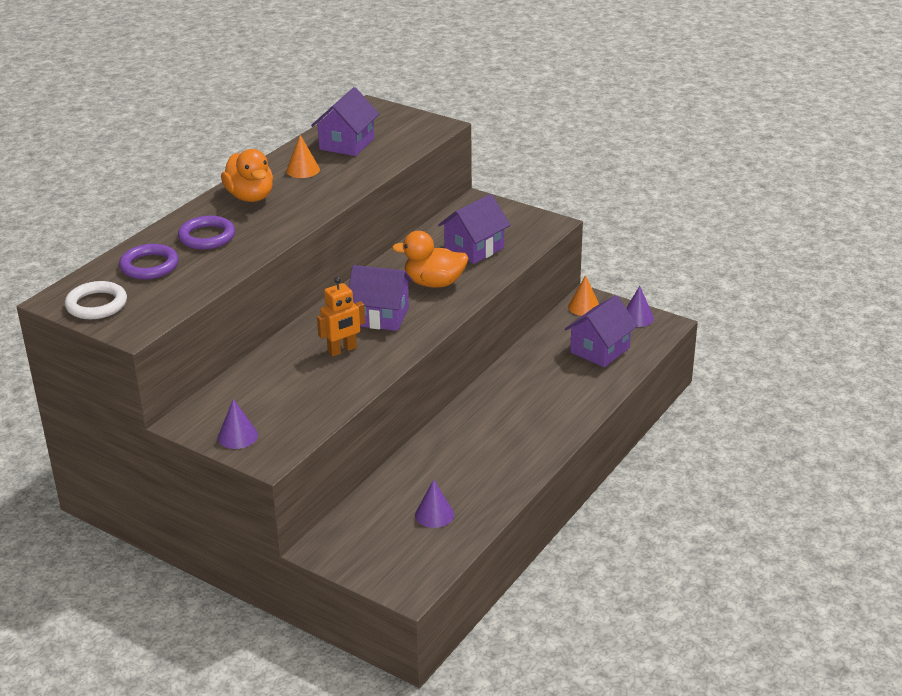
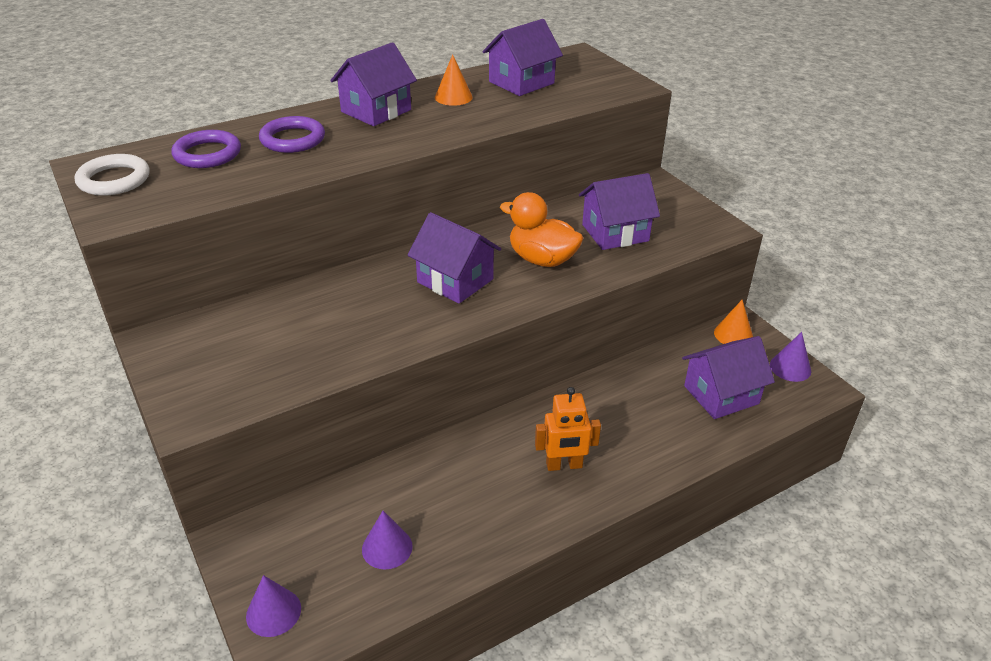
camera: 25 degrees right, 5 degrees up
purple cone [218,399,258,449] -> purple cone moved to [246,575,301,637]
orange duck [221,149,273,202] -> purple house [330,42,417,126]
orange robot [317,277,365,357] -> orange robot moved to [535,387,601,471]

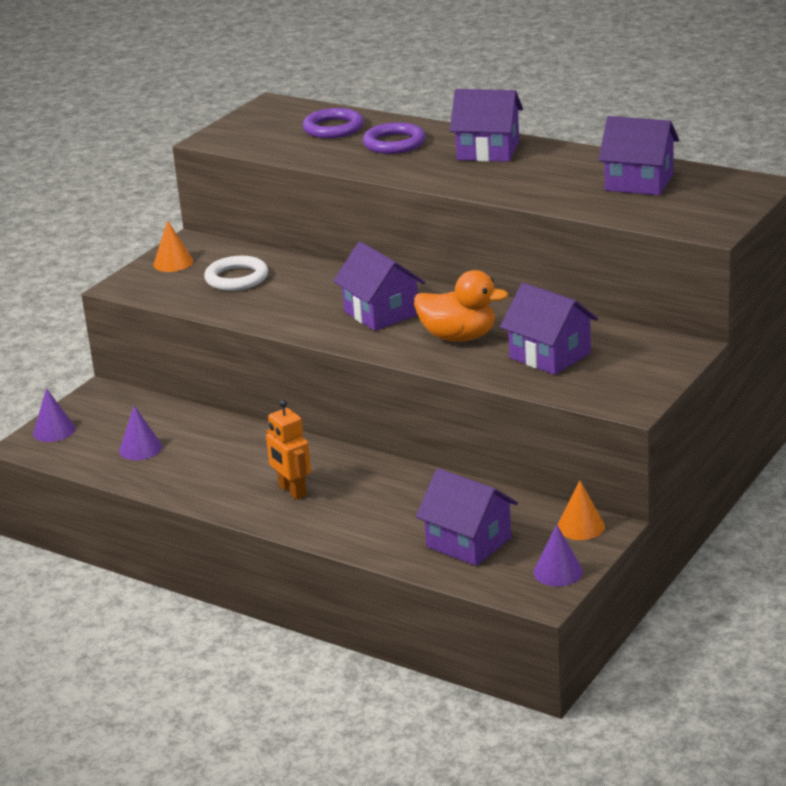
camera: 65 degrees right, 10 degrees down
white ring [75,154,150,196] -> white ring moved to [204,256,268,291]
purple house [408,212,501,304] -> purple house turned 45 degrees counterclockwise [333,242,425,331]
orange cone [435,54,473,106] -> orange cone moved to [153,220,193,272]
orange duck [500,192,583,267] -> orange duck turned 105 degrees clockwise [414,270,508,342]

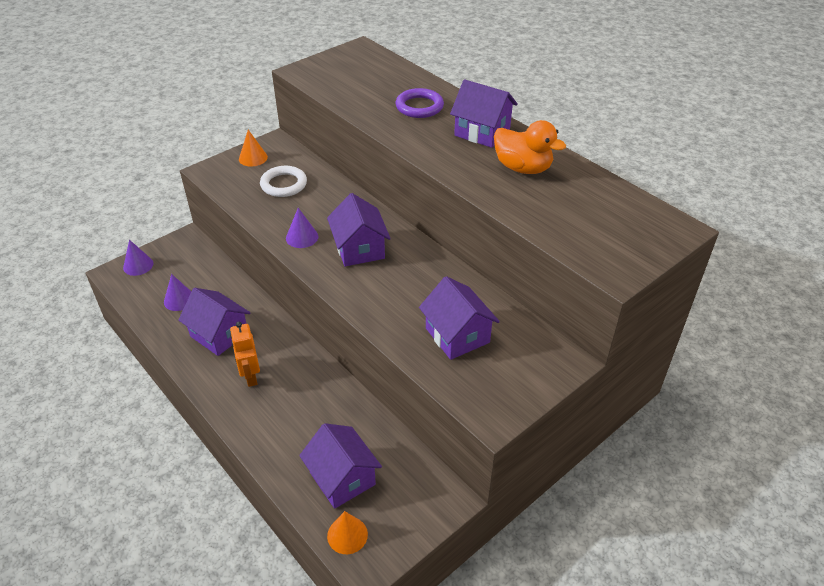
camera: 15 degrees right, 15 degrees up
purple ring [303,108,364,138] -> none
orange duck [414,270,508,342] -> orange duck moved to [494,120,566,174]
purple cone [534,524,583,587] -> purple cone moved to [286,208,318,248]
orange cone [558,480,605,540] -> orange cone moved to [327,511,368,554]
purple house [598,116,679,195] -> purple house moved to [178,288,250,356]

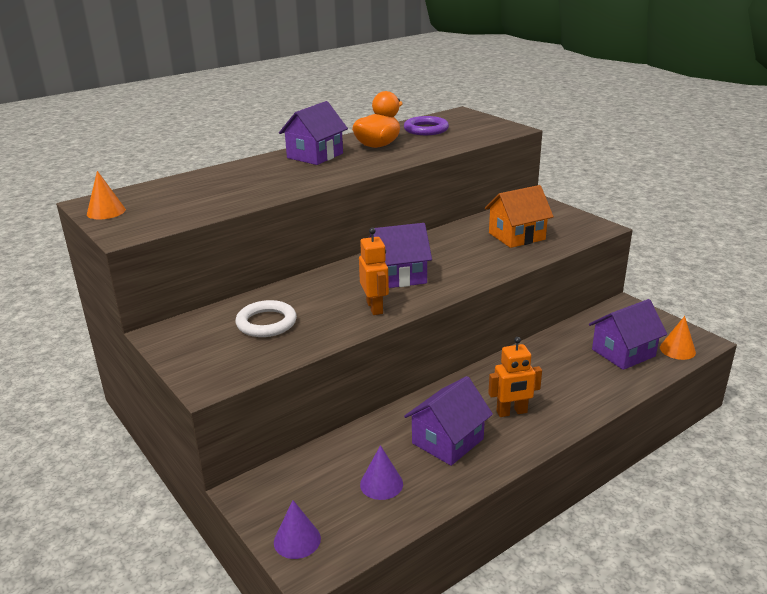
camera: 85 degrees left, 15 degrees down
orange cone [239,130,268,167] -> orange cone moved to [87,171,126,219]
purple cone [286,208,318,248] -> orange robot [359,228,389,315]
purple ring [396,88,444,118] -> purple ring moved to [404,116,449,135]
purple house [419,276,500,360] -> orange house [485,185,554,248]

